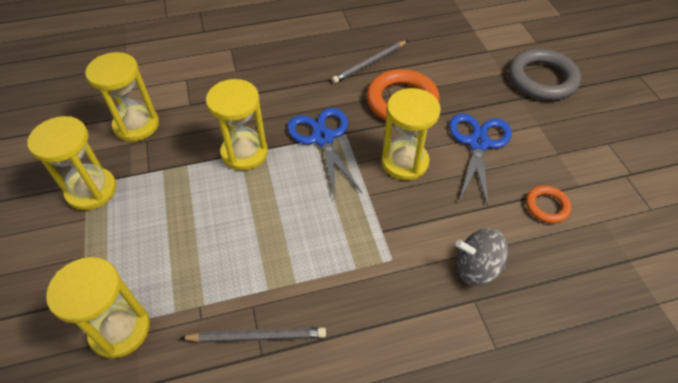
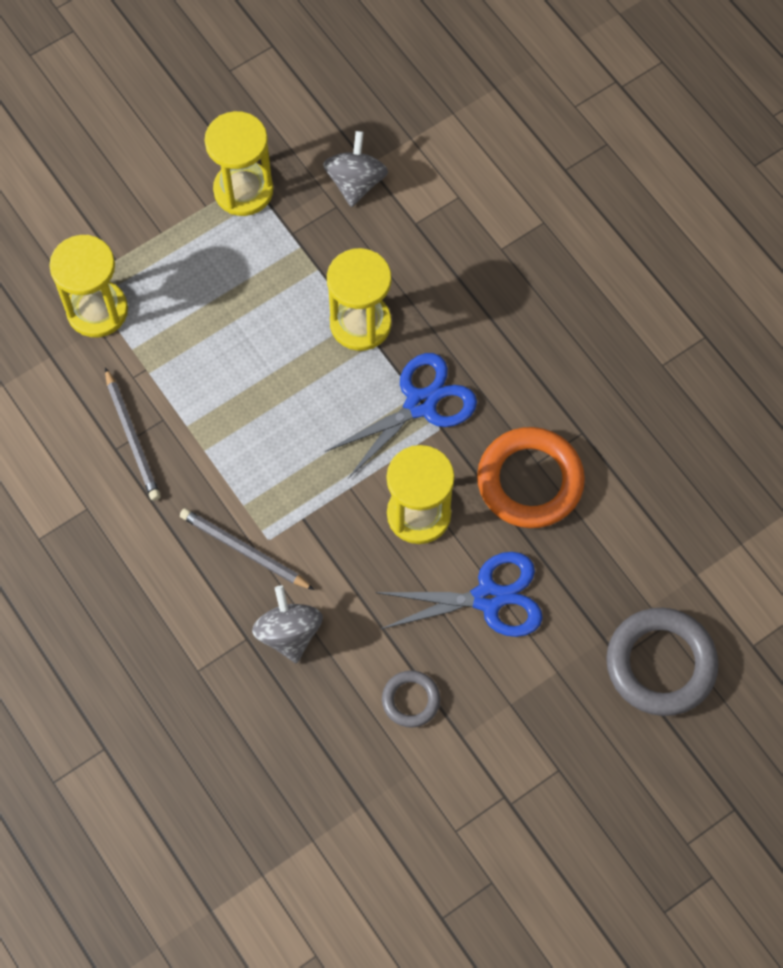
camera: 70 degrees right, 15 degrees up
yellow hourglass [85,52,159,142] -> grey spinning top [323,131,388,207]
grey pencil [332,40,408,83] -> grey pencil moved to [180,508,314,590]
orange ring [526,186,572,223] -> grey ring [382,670,440,728]

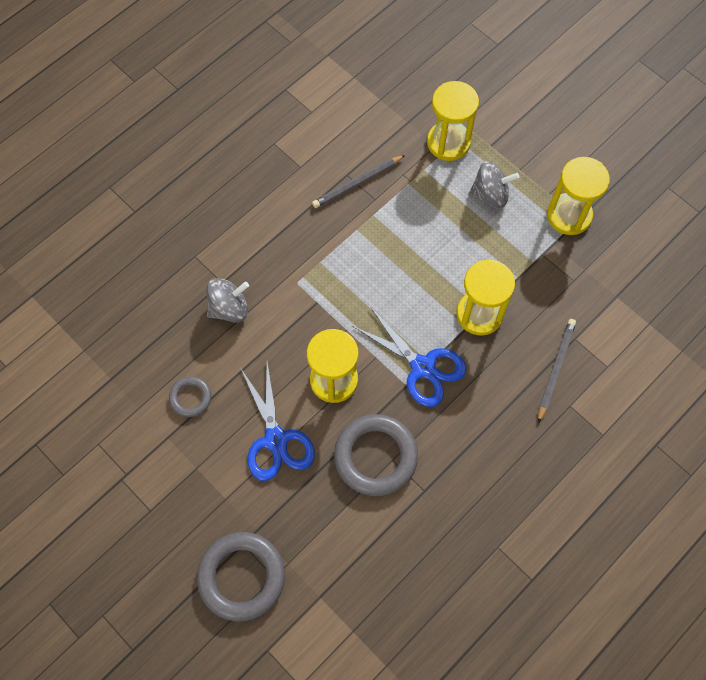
camera: 80 degrees right, 0 degrees up
grey pencil [180,508,314,590] -> grey pencil moved to [538,319,576,423]
grey spinning top [323,131,388,207] -> grey spinning top moved to [469,161,519,208]
orange ring [477,427,585,528] -> grey ring [334,414,418,496]

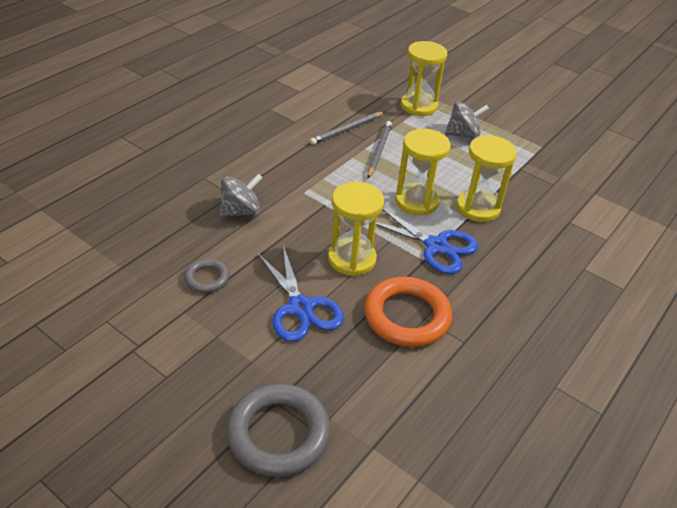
camera: 10 degrees left, 25 degrees down
grey ring [334,414,418,496] -> orange ring [364,277,452,347]
grey pencil [538,319,576,423] -> grey pencil moved to [367,121,392,178]
yellow hourglass [547,157,610,235] -> yellow hourglass moved to [395,129,451,215]

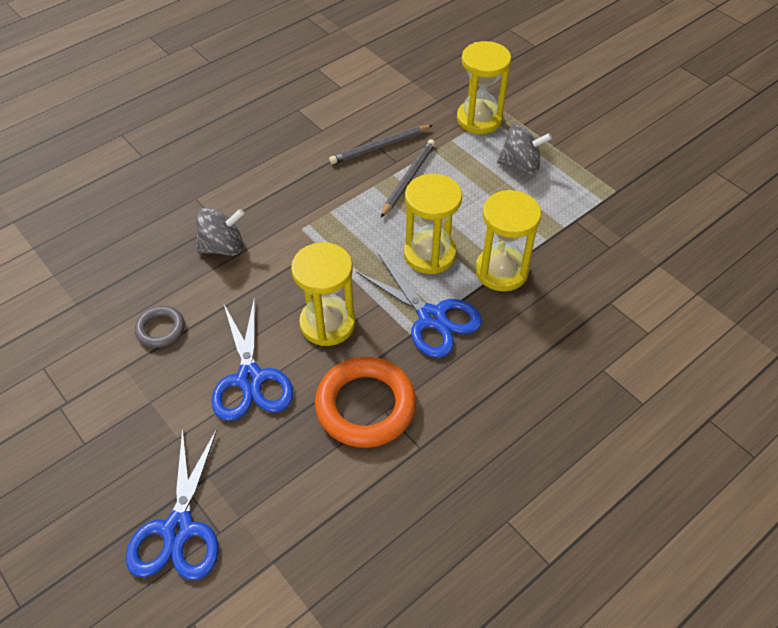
camera: 15 degrees right, 10 degrees up
grey ring [226,383,330,477] -> blue scissors [126,427,219,580]

